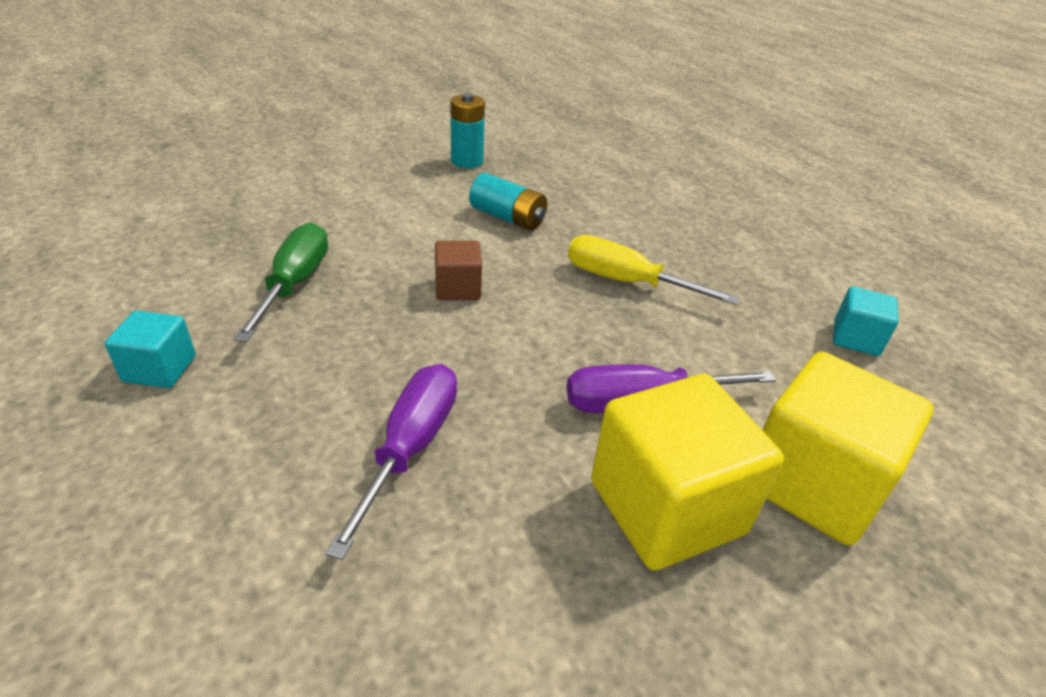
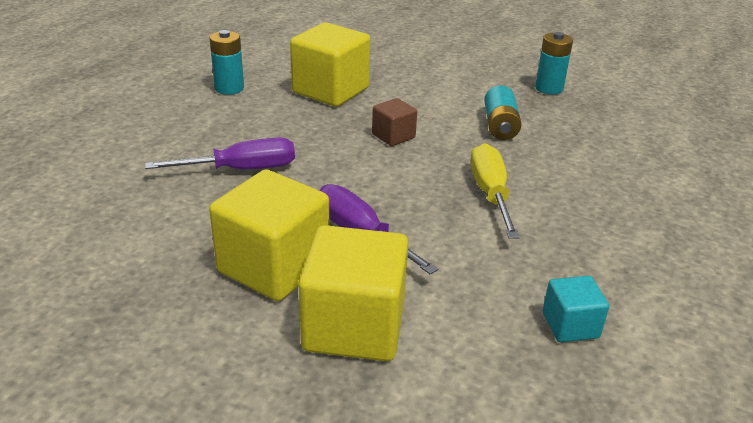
camera: 60 degrees right, 5 degrees down
turquoise cube [105,311,196,388] -> turquoise battery [210,30,244,95]
green screwdriver [233,222,328,342] -> yellow cube [290,23,371,107]

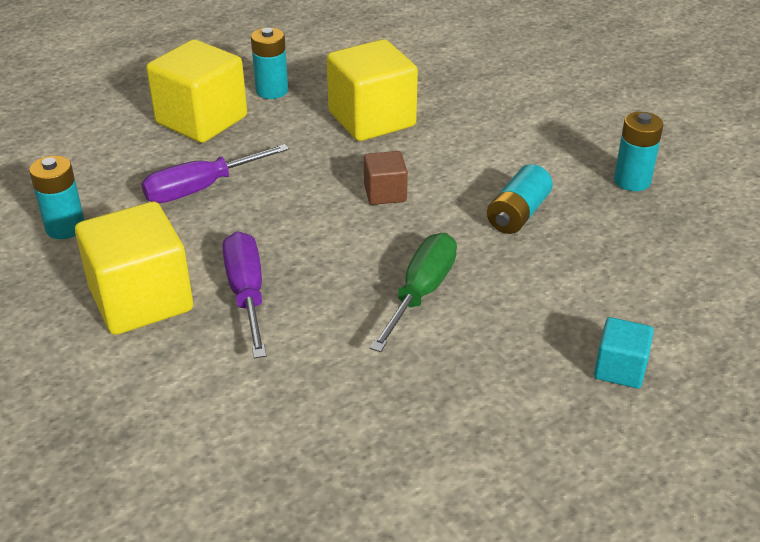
camera: 30 degrees right, 5 degrees up
purple screwdriver [145,138,295,169] -> purple screwdriver turned 135 degrees clockwise [141,144,289,203]
yellow cube [299,225,409,361] -> yellow cube moved to [146,39,247,143]
yellow screwdriver [470,143,520,239] -> green screwdriver [370,233,457,352]
turquoise cube [543,276,609,342] -> turquoise cube moved to [594,317,654,388]
none -> turquoise battery [29,156,85,239]

